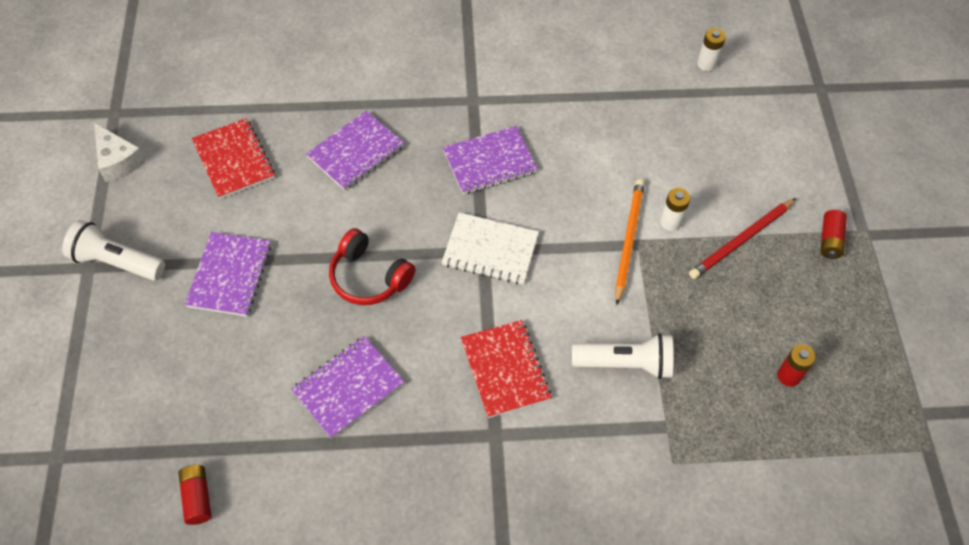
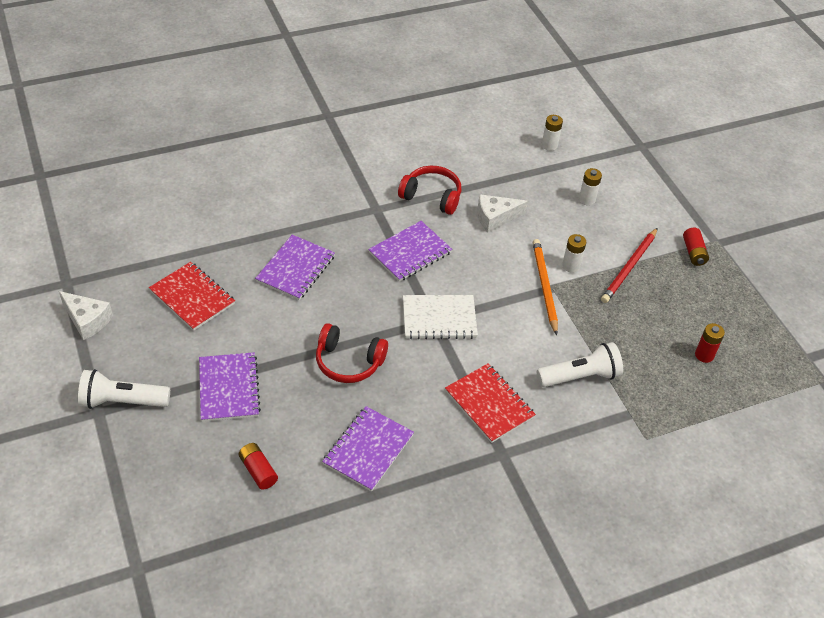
camera: 20 degrees left, 10 degrees down
red battery [178,464,211,525] -> red battery moved to [239,443,278,490]
none -> red headphones [398,166,461,215]
none -> white cheese [477,194,528,233]
none -> white battery [579,168,602,205]

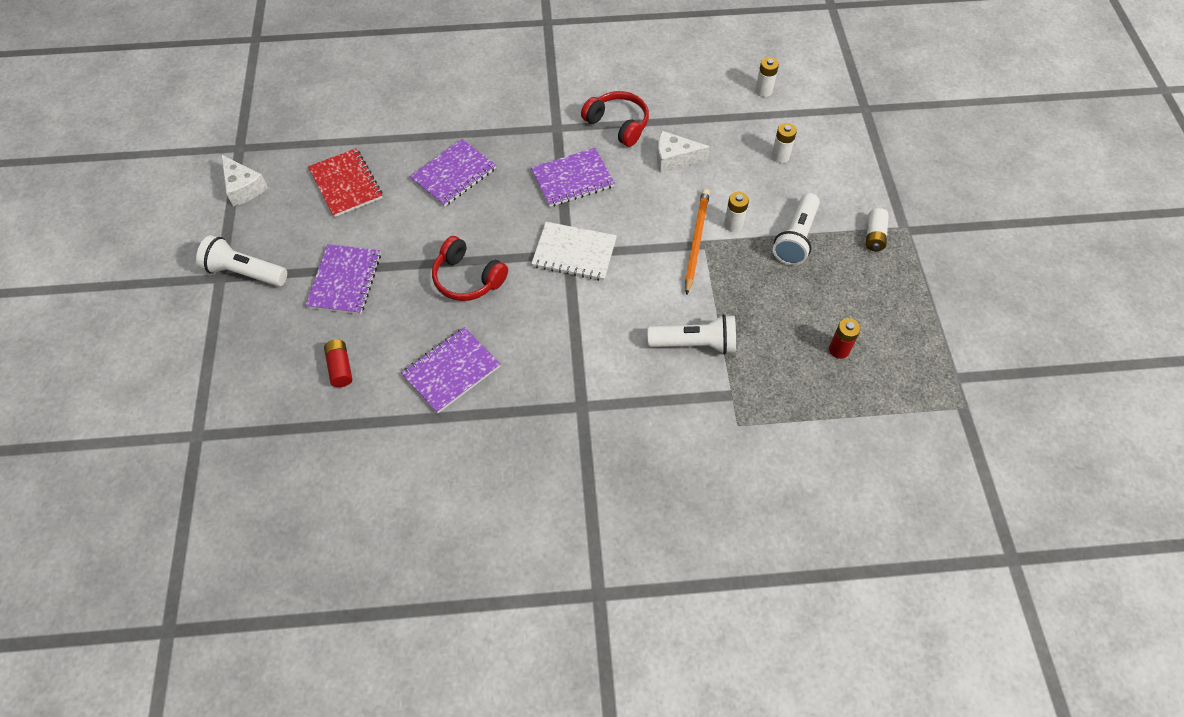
camera: 20 degrees right, 10 degrees up
red notebook [445,363,536,443] -> none
red pencil [601,228,657,303] -> white flashlight [773,193,820,266]
red battery [683,228,709,266] -> white battery [866,208,889,251]

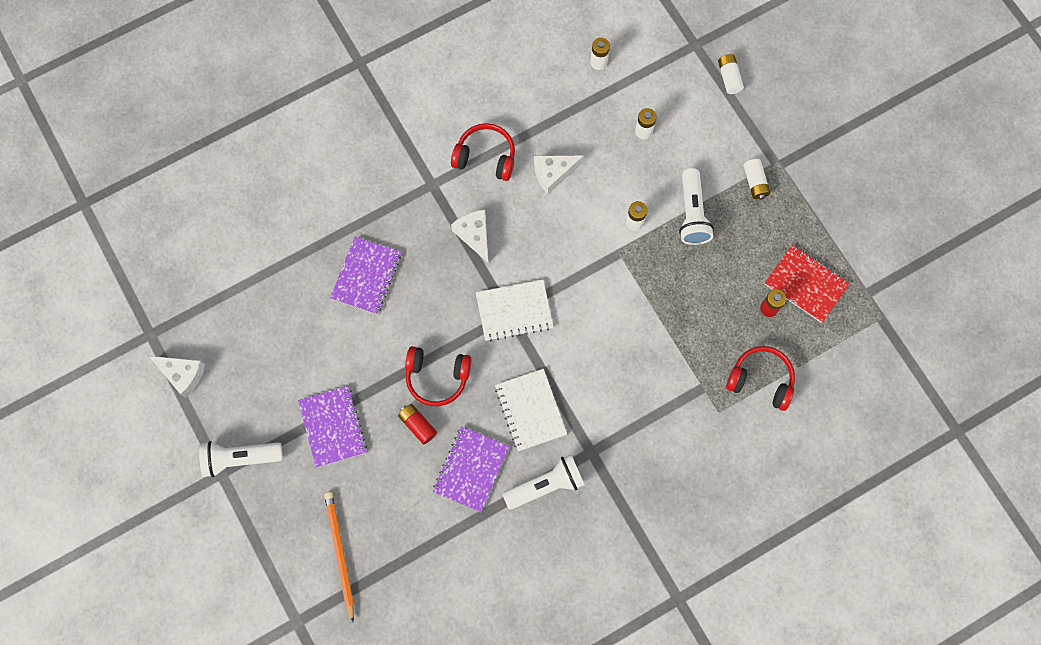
camera: 25 degrees left, 15 degrees up
red notebook [308,148,383,217] -> red notebook moved to [765,245,850,323]
red battery [324,340,352,387] -> red battery moved to [398,404,437,445]
purple notebook [531,148,615,207] -> white cheese [451,210,488,262]
white flashlight [647,314,736,354] -> white flashlight moved to [503,454,585,510]
orange pencil [685,189,710,295] -> orange pencil moved to [324,492,354,622]
none -> white notebook [495,369,567,451]
none -> white battery [718,54,744,94]
none -> red headphones [726,346,795,411]

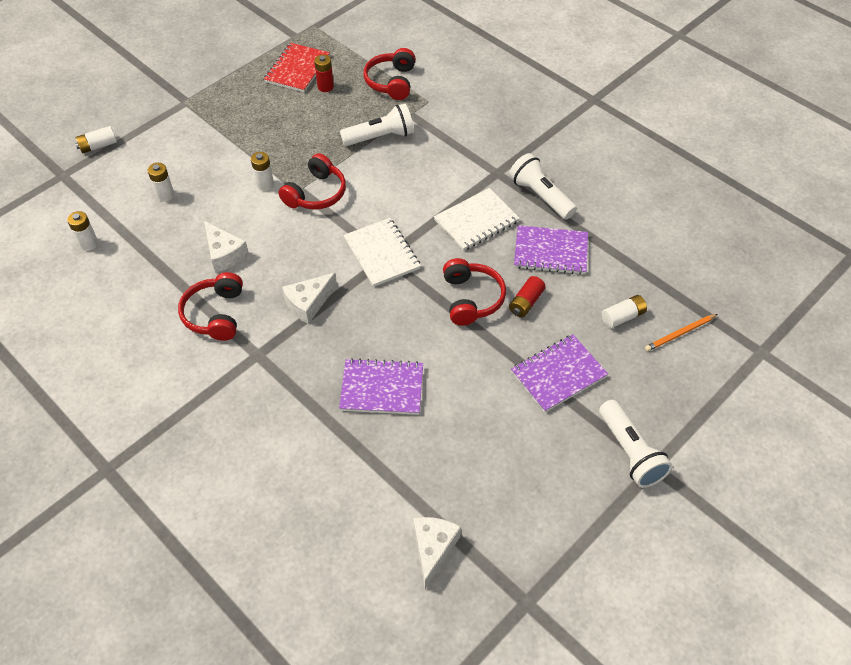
camera: 105 degrees left, 20 degrees down
white cheese [149,356,205,398] -> white cheese moved to [413,517,461,589]
orange pencil [324,492,354,622] -> orange pencil [645,314,717,351], size x0.65
white flashlight [679,168,714,245] -> white flashlight moved to [340,103,414,146]
white battery [743,159,770,200] -> white battery moved to [602,295,647,328]
none -> red headphones [278,153,346,210]

